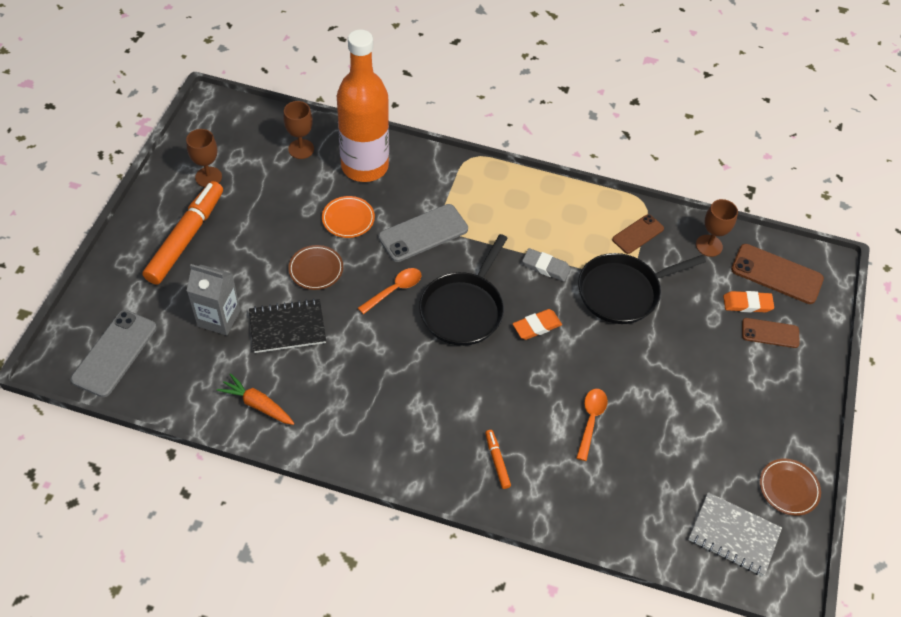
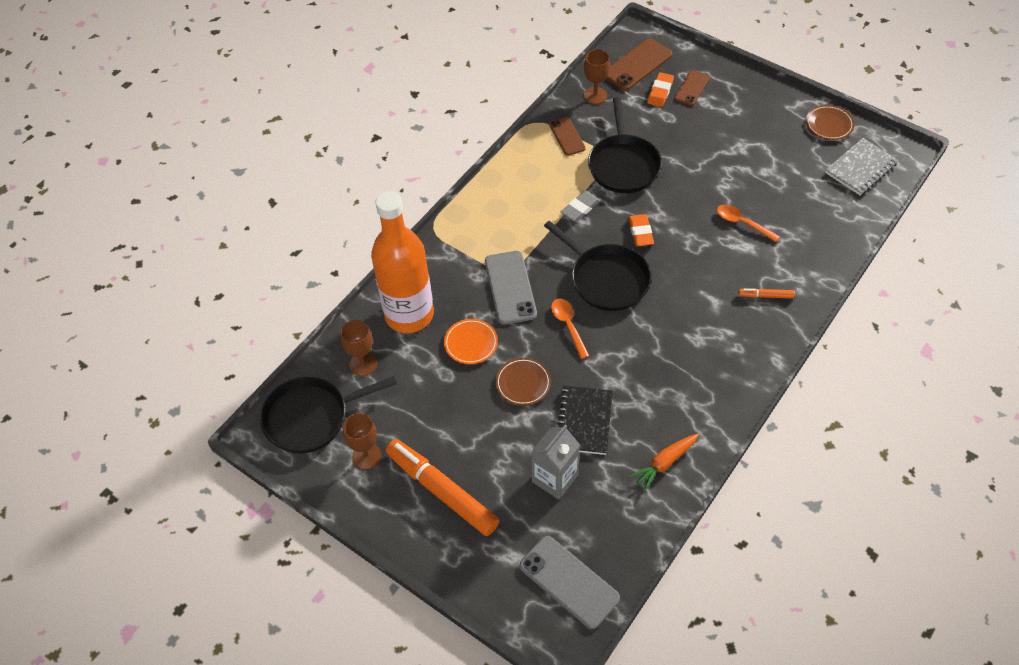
camera: 65 degrees left, 0 degrees up
none -> black pan [260,376,397,453]

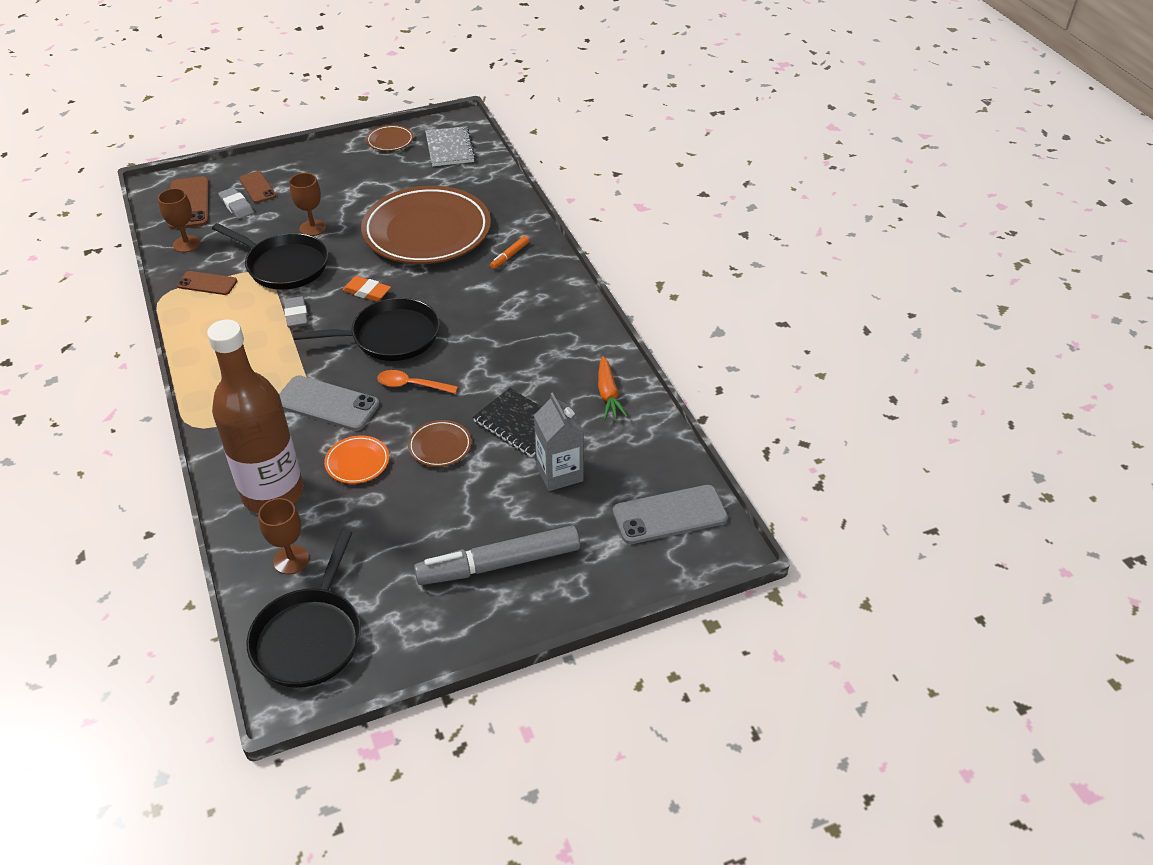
camera: 60 degrees left, 10 degrees down
brown goblet [343,413,381,469] -> brown goblet moved to [289,173,326,236]
orange bottle [371,191,434,333] -> brown bottle [207,320,304,513]
orange marker [386,439,499,536] -> grey marker [414,525,580,585]
orange eraser [647,72,674,107] -> grey eraser [218,187,254,219]
orange spoon [717,204,780,242] -> brown plate [361,186,491,264]

